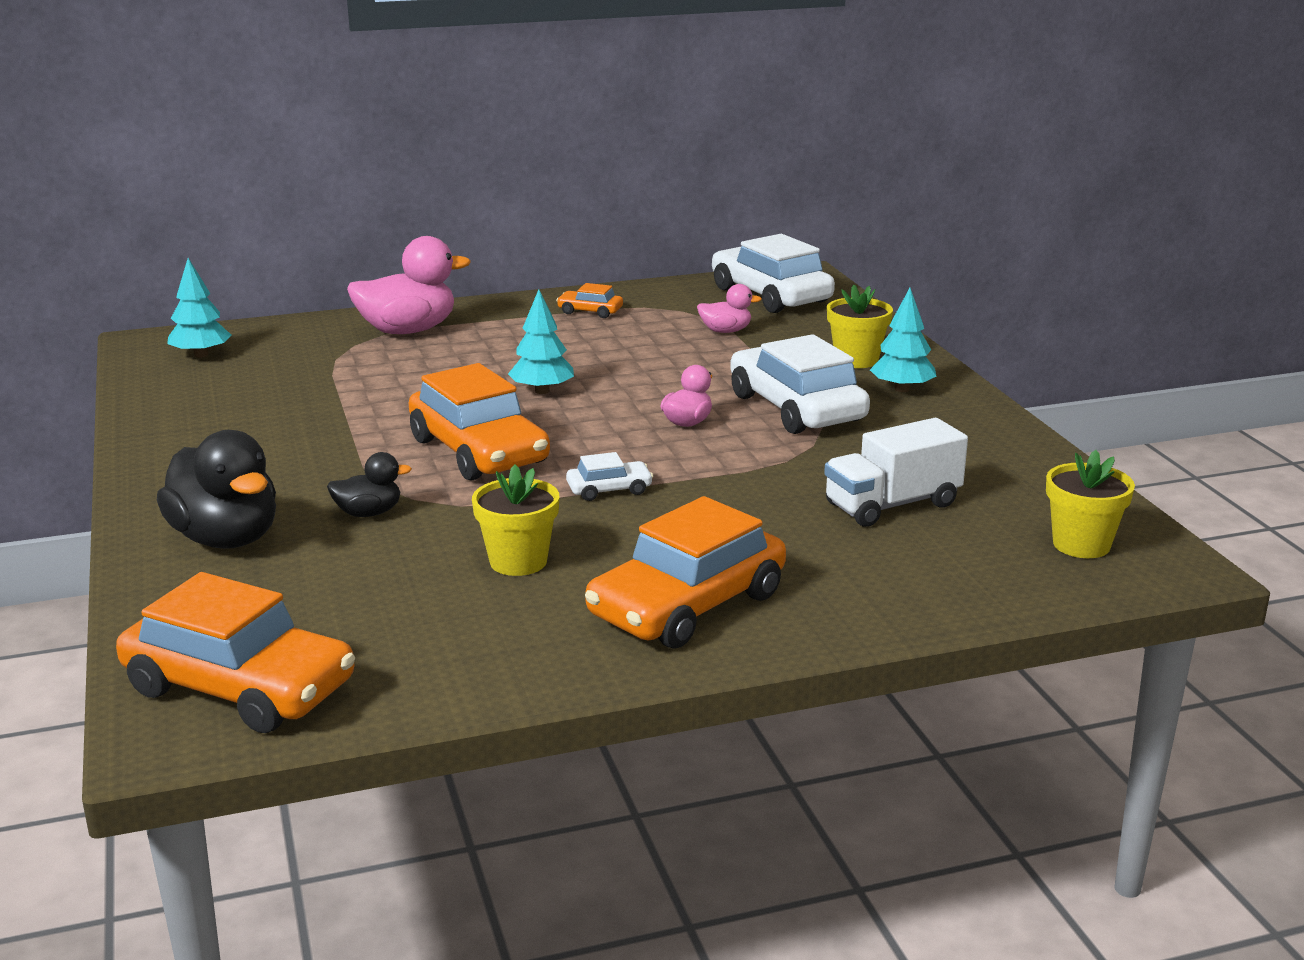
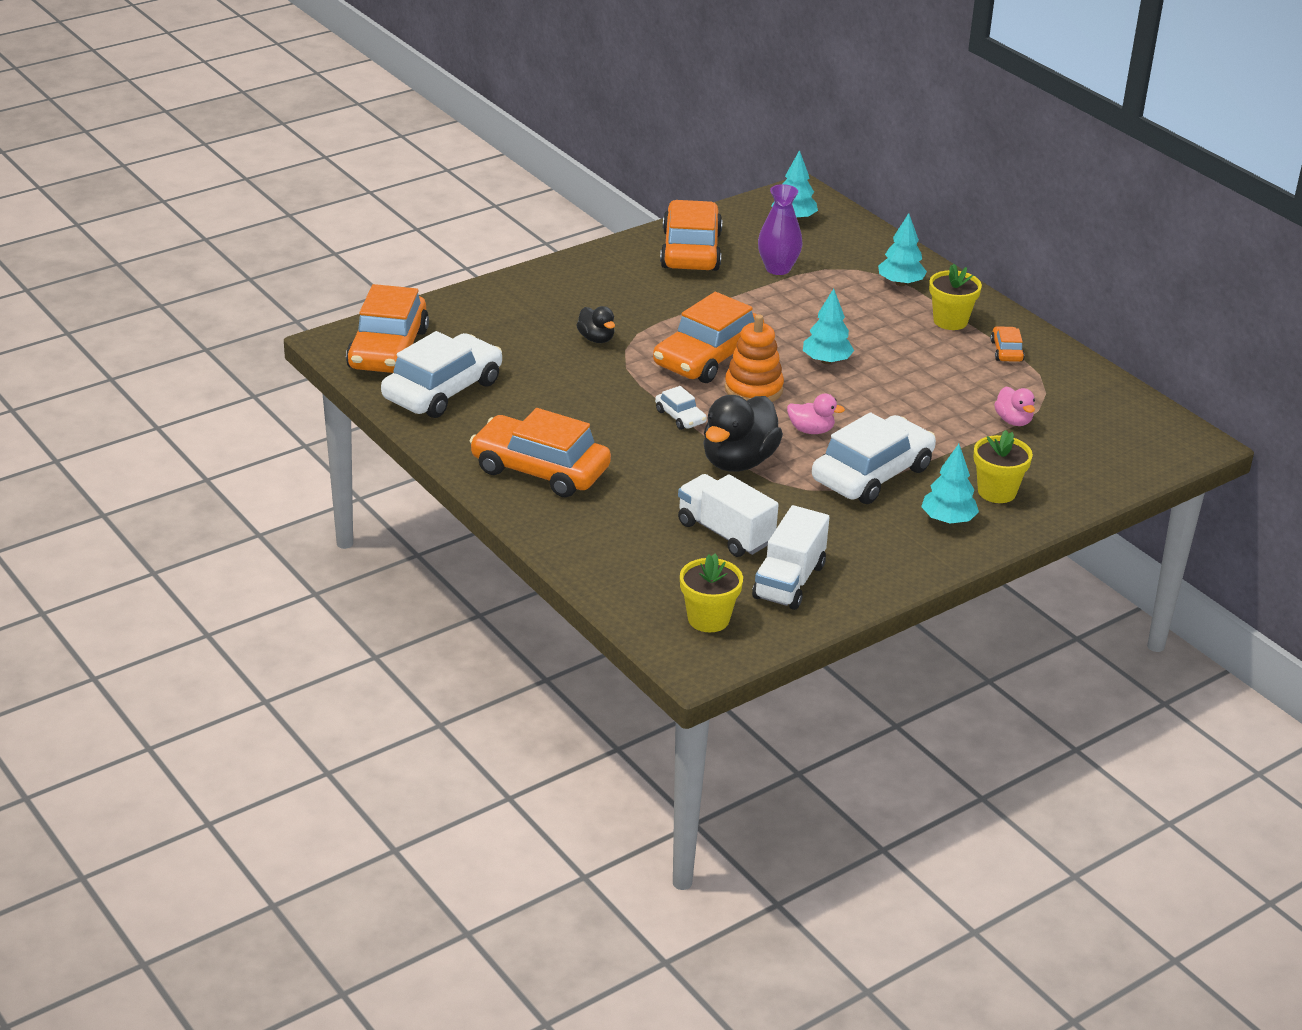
camera: 70 degrees right, 10 degrees up
black duck [157,430,276,549] -> black duck moved to [703,395,783,472]
pink duck [347,236,471,334] -> turquoise tree [878,213,927,286]
yellow flower pot [472,465,559,576] -> yellow flower pot moved to [929,264,982,330]
white car [712,234,835,313] -> white car moved to [381,331,502,418]
none -> orange car [660,200,722,271]
none -> orange stacking toy [725,314,784,402]
none -> white truck [752,505,829,610]
none -> purple vase [758,184,803,275]

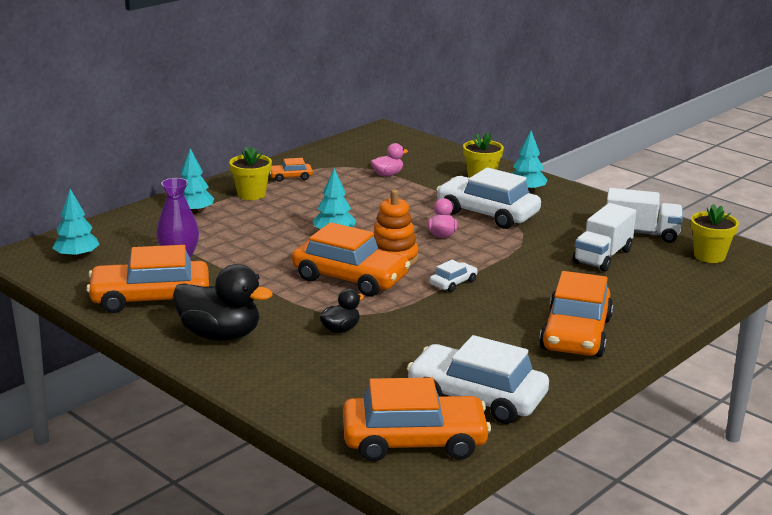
camera: 100 degrees left, 10 degrees down
black duck [703,395,783,472] -> black duck moved to [173,264,273,341]

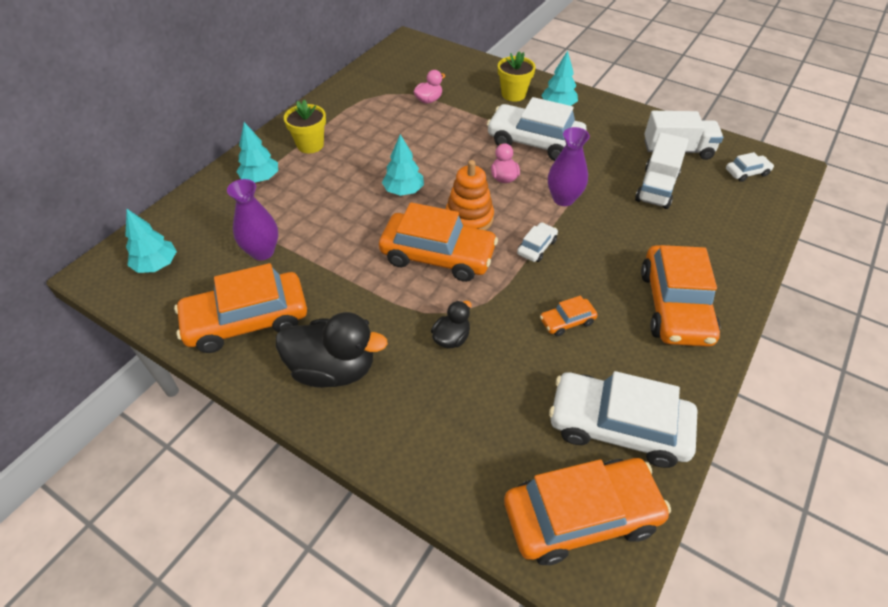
camera: 10 degrees left, 25 degrees up
orange car [270,158,313,182] -> orange car moved to [540,296,598,336]
yellow flower pot [691,204,739,263] -> white car [726,152,774,182]
none -> purple vase [548,127,590,206]

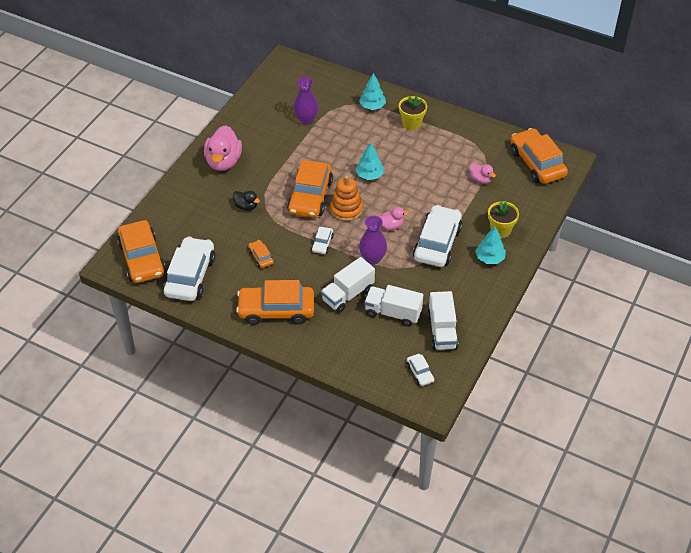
camera: 85 degrees right, 0 degrees up
turquoise tree [126,209,177,273] -> none
orange car [174,263,307,353] -> orange car moved to [510,128,568,184]
black duck [276,312,388,388] -> pink duck [204,125,242,171]
white car [517,222,558,262] -> white car turned 75 degrees clockwise [311,227,334,254]
none -> white truck [321,257,375,313]

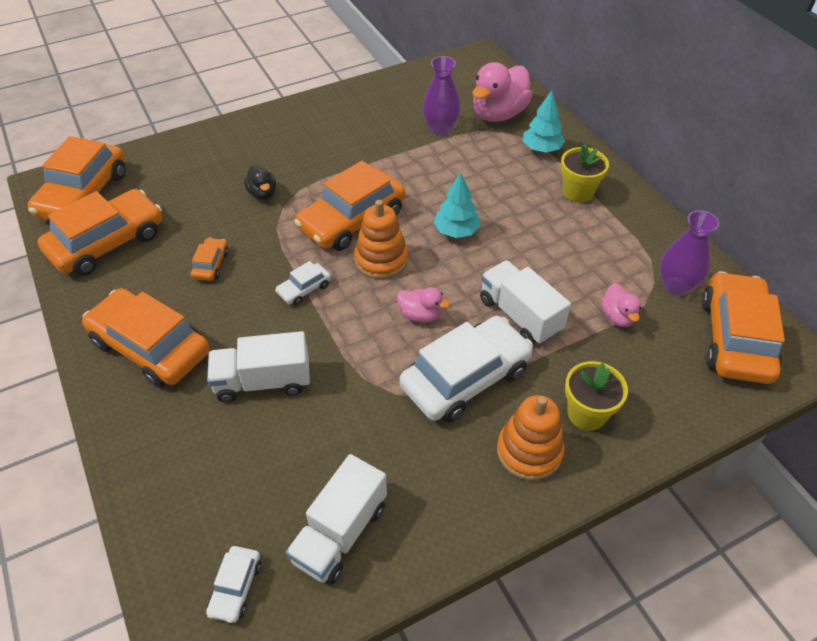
camera: 35 degrees right, 0 degrees up
white car [163,236,215,301] -> orange car [38,189,162,276]
pink duck [204,125,242,171] -> pink duck moved to [472,62,532,122]
purple vase [359,216,387,265] -> purple vase moved to [660,210,719,296]
white truck [364,285,423,327] -> white truck moved to [480,260,571,345]
turquoise tree [475,226,506,264] -> orange stacking toy [497,395,565,481]

